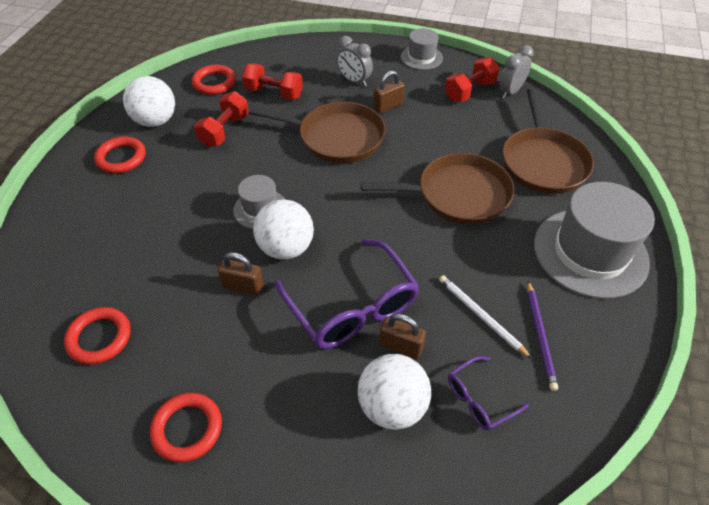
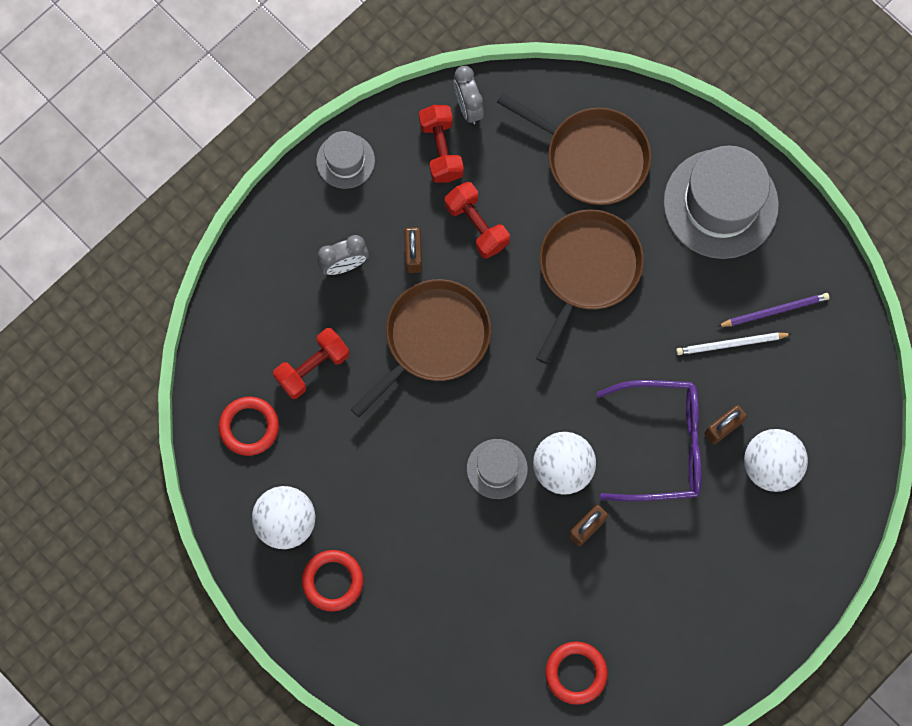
camera: 60 degrees left, 25 degrees up
red ring [150,393,222,462] -> none
red dumbbell [194,91,249,147] -> red dumbbell moved to [445,182,510,259]
purple glasses [448,356,529,430] -> none
purple pencil [527,281,558,391] -> purple pencil turned 45 degrees counterclockwise [717,293,829,327]

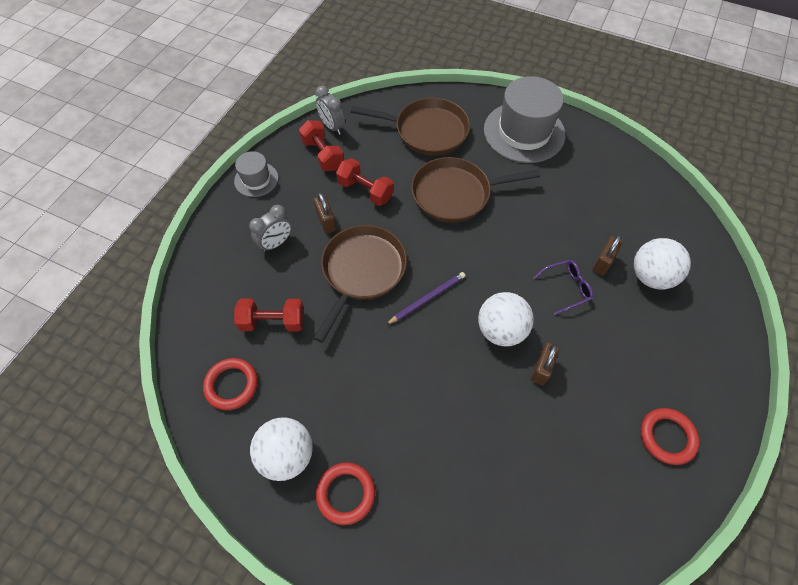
camera: 20 degrees left, 15 degrees down
red dumbbell [273,328,350,399] -> red dumbbell turned 60 degrees clockwise [234,298,304,332]
grey hat [467,439,528,499] -> none
brown pan [536,210,644,364] -> brown pan turned 105 degrees counterclockwise [411,157,540,223]
red ring [545,641,608,705] -> red ring moved to [640,408,700,465]
purple glasses [597,380,702,501] -> purple glasses [533,260,593,315], size x0.51
white pencil [676,332,791,355] -> none
purple pencil [717,293,829,327] -> purple pencil moved to [386,272,465,325]

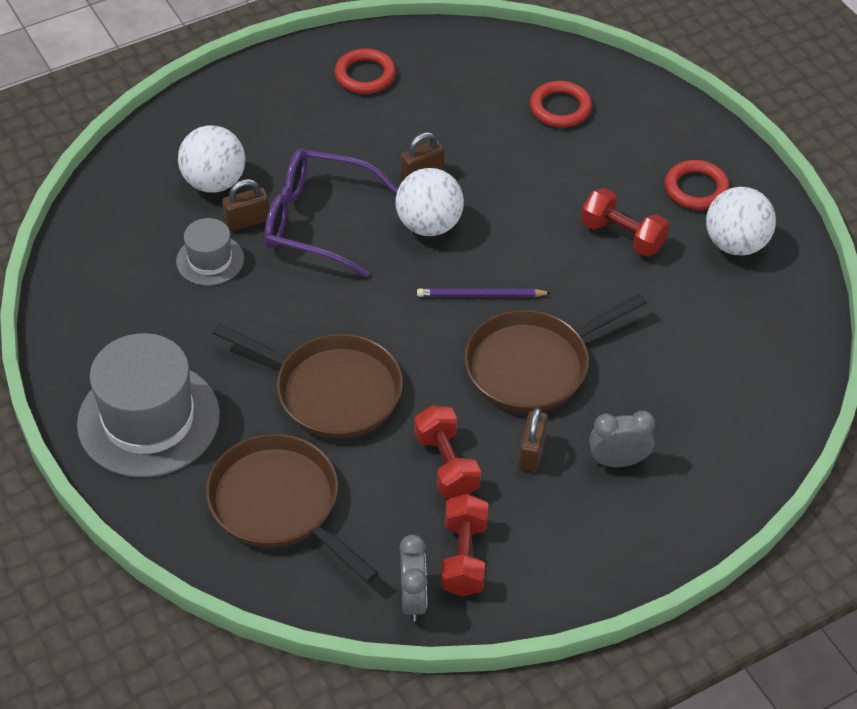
camera: 145 degrees left, 10 degrees down
red ring [203,358,258,410] -> red ring moved to [530,81,592,127]
grey hat [234,151,279,197] -> grey hat moved to [176,218,244,286]
red dumbbell [234,298,304,332] -> red dumbbell moved to [581,188,669,256]
purple glasses [533,260,593,315] -> purple glasses [264,149,398,277], size x1.97

